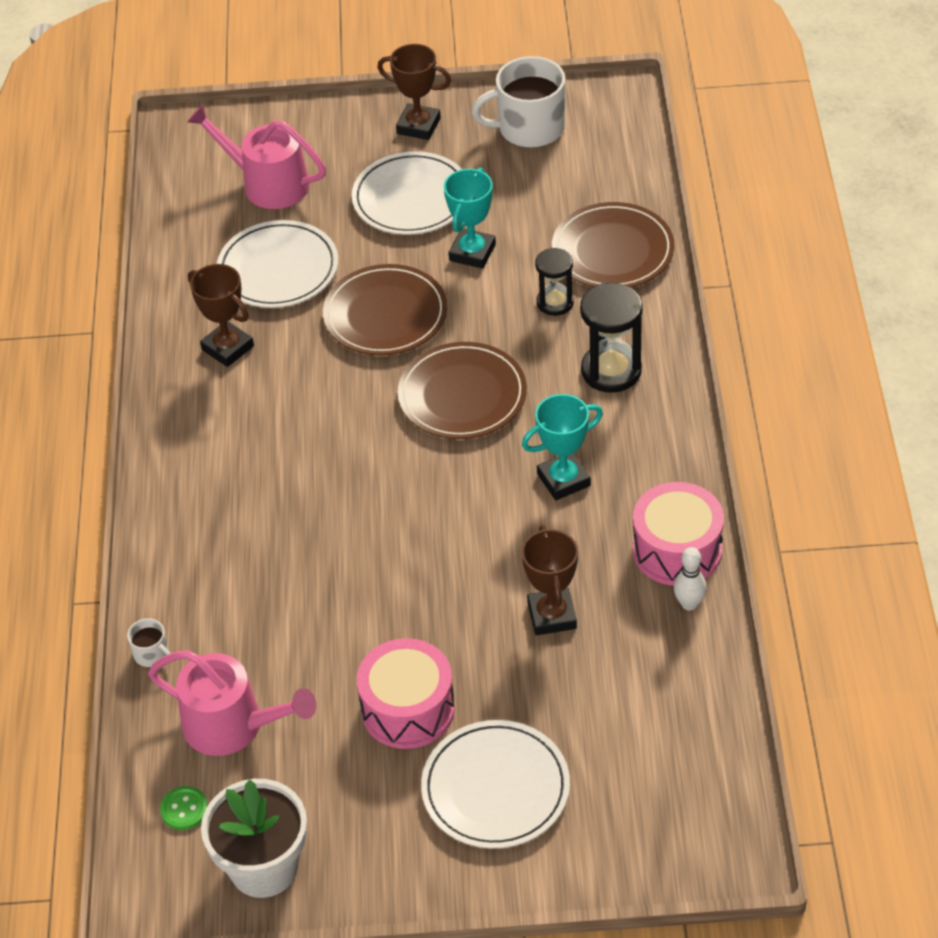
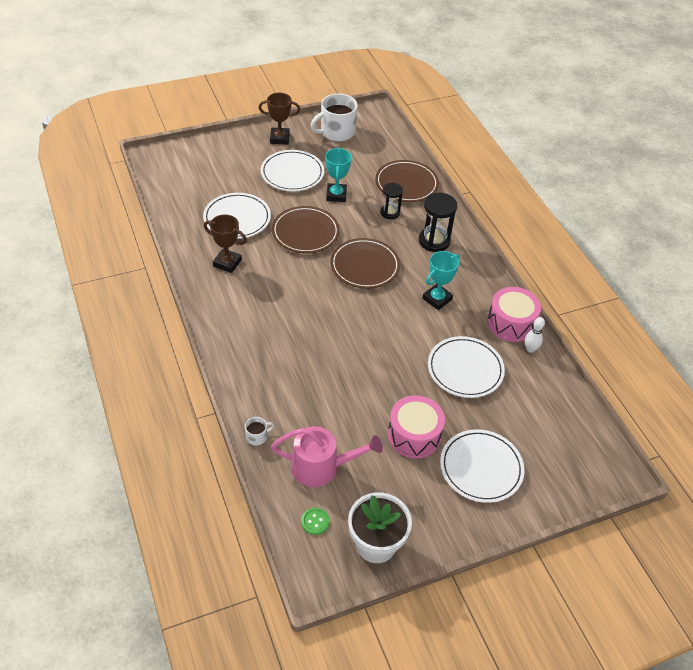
camera: 25 degrees left, 0 degrees up
white mug [127,618,171,667] -> white mug turned 45 degrees counterclockwise [245,417,274,445]
pink watering can [187,104,326,209] -> none
brown trophy [522,525,578,635] -> white plate [428,336,505,398]

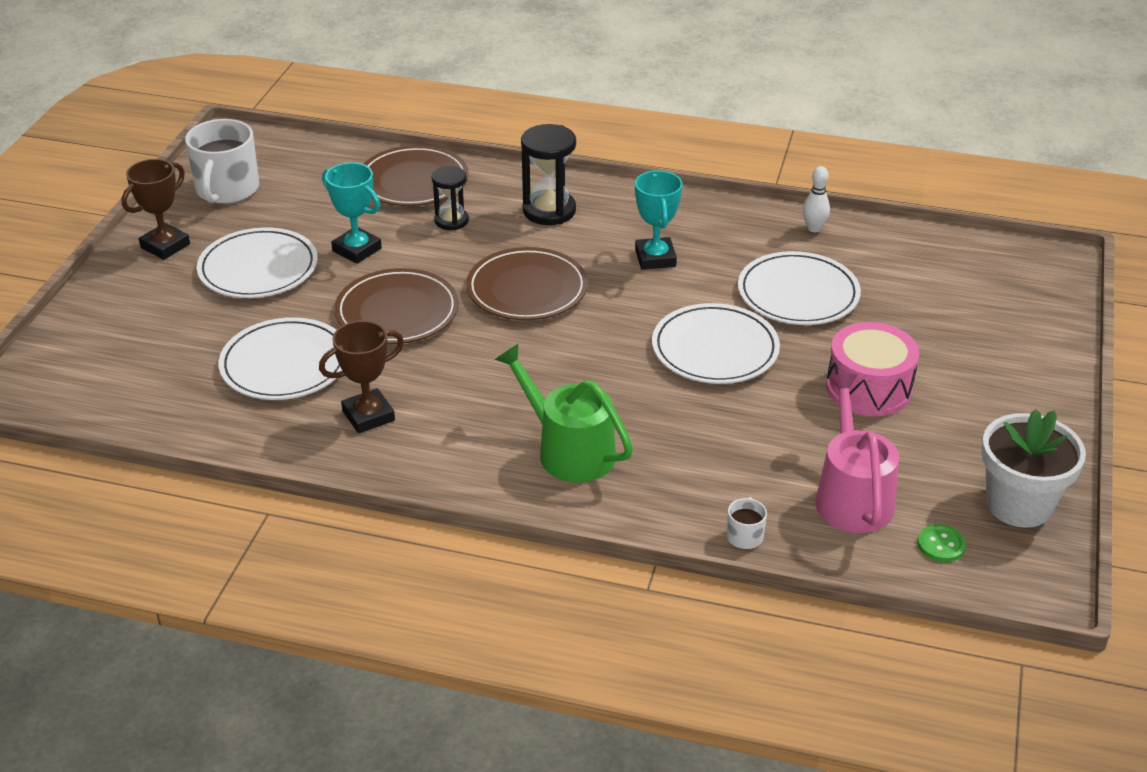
camera: 50 degrees left, 10 degrees down
pink watering can [271,426,383,487] -> pink watering can turned 45 degrees counterclockwise [815,373,899,533]
white plate [440,429,525,503] -> white plate moved to [652,303,780,384]
pink drum [487,287,541,342] -> none
none -> green watering can [495,344,633,482]

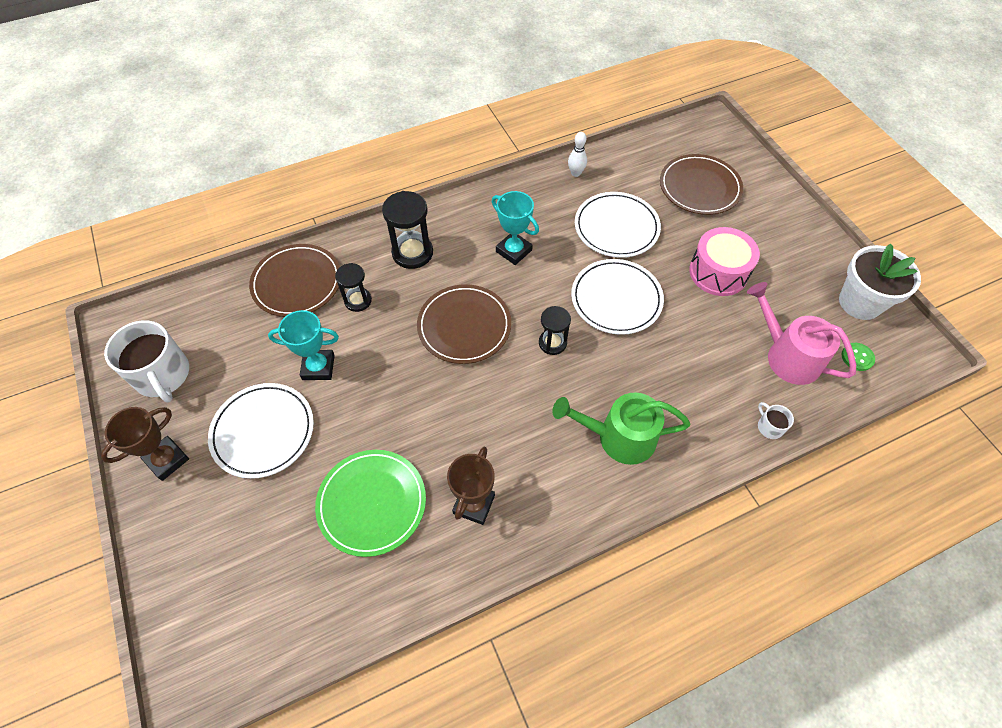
camera: 40 degrees left, 20 degrees up
brown trophy [121,159,190,260] -> brown trophy turned 45 degrees clockwise [101,407,189,481]
white plate [219,317,342,400] -> green plate [315,450,426,557]
brown plate [334,268,459,344] -> brown plate moved to [660,154,743,215]
none -> black hourglass [539,306,571,355]

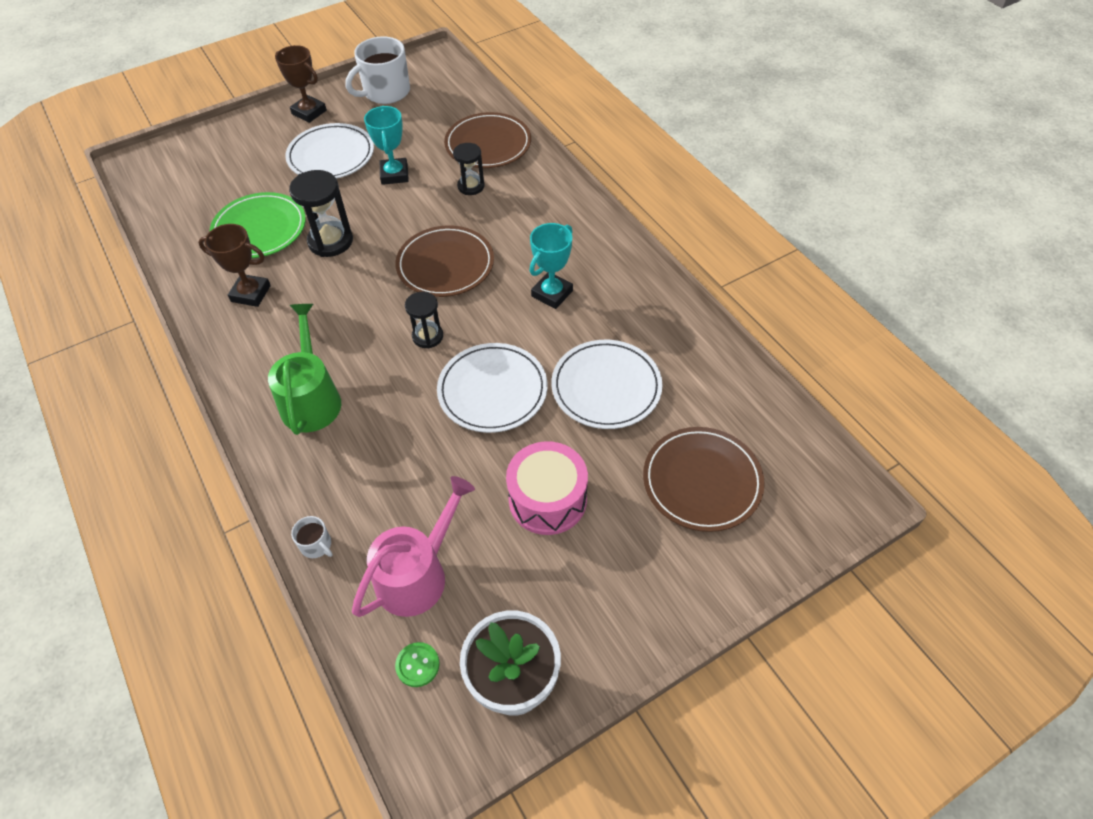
camera: 85 degrees right, 5 degrees down
black hourglass [382,191,433,269] -> black hourglass moved to [289,170,353,257]
white bowling pin [568,132,587,177] -> none
white mug [758,402,794,439] -> white mug turned 75 degrees clockwise [291,516,333,558]

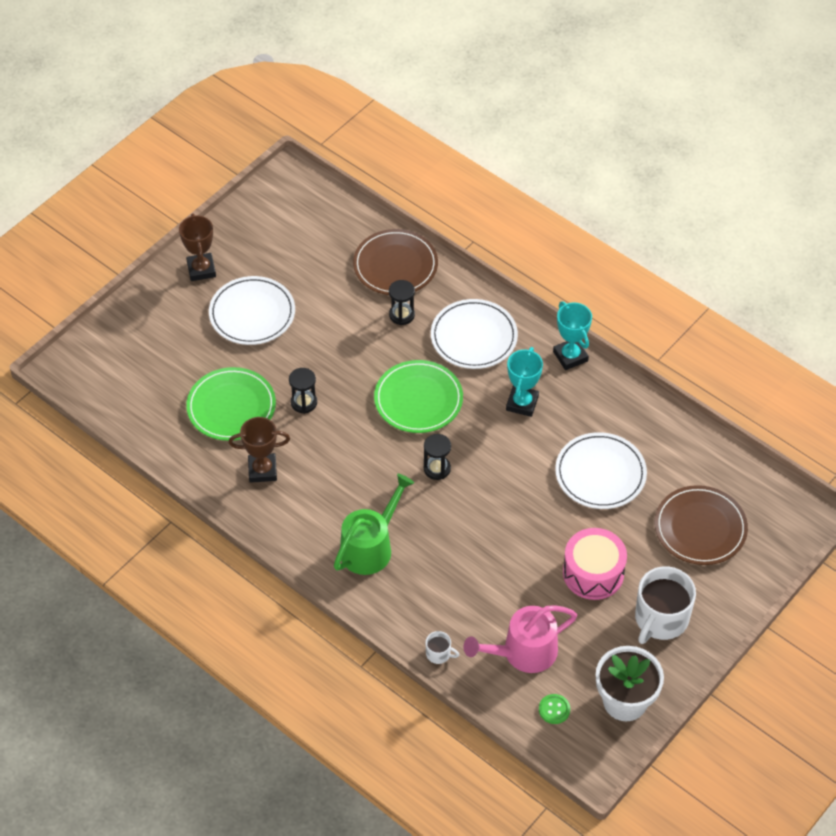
camera: 20 degrees left, 0 degrees up
green watering can [268,304,341,435] -> green watering can turned 60 degrees clockwise [334,474,414,575]
brown trophy [275,45,327,123] -> brown trophy turned 60 degrees clockwise [179,214,216,281]
black hourglass [289,170,353,257] -> black hourglass [289,368,317,414], size x0.63
white mug [346,36,410,104] -> white mug moved to [635,566,696,644]
pink watering can [352,476,475,617] -> pink watering can turned 135 degrees counterclockwise [463,605,577,673]
turquoise trophy [364,106,409,185] -> turquoise trophy moved to [553,301,592,370]
brown plate [395,226,494,297] -> green plate [374,360,463,433]
white plate [437,343,548,433] -> white plate moved to [431,299,518,369]

